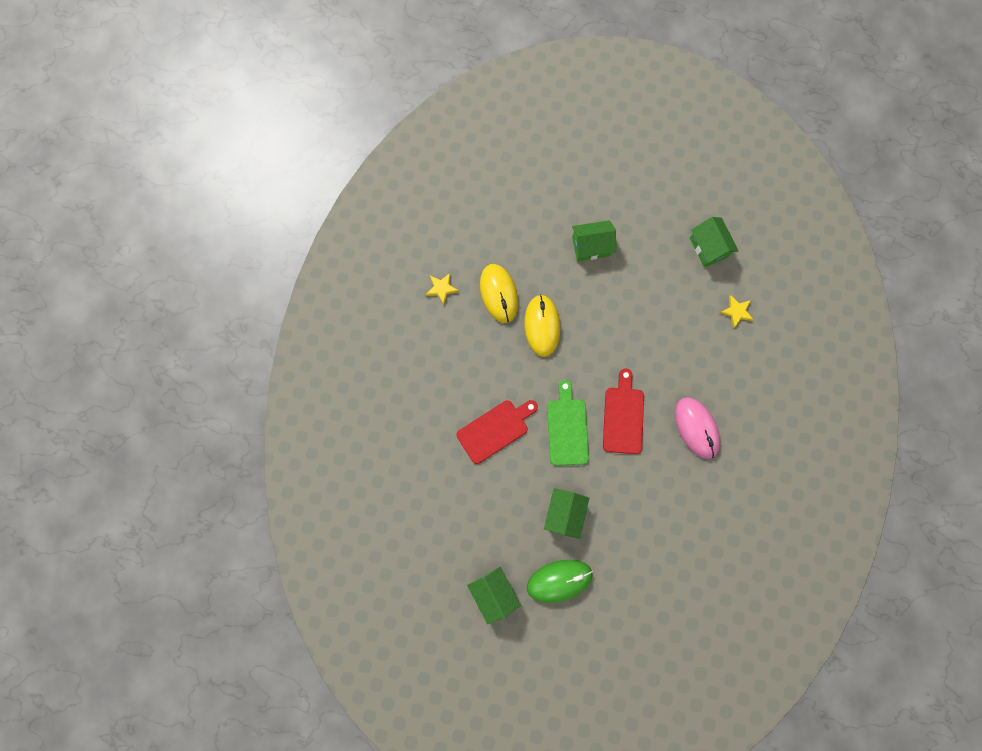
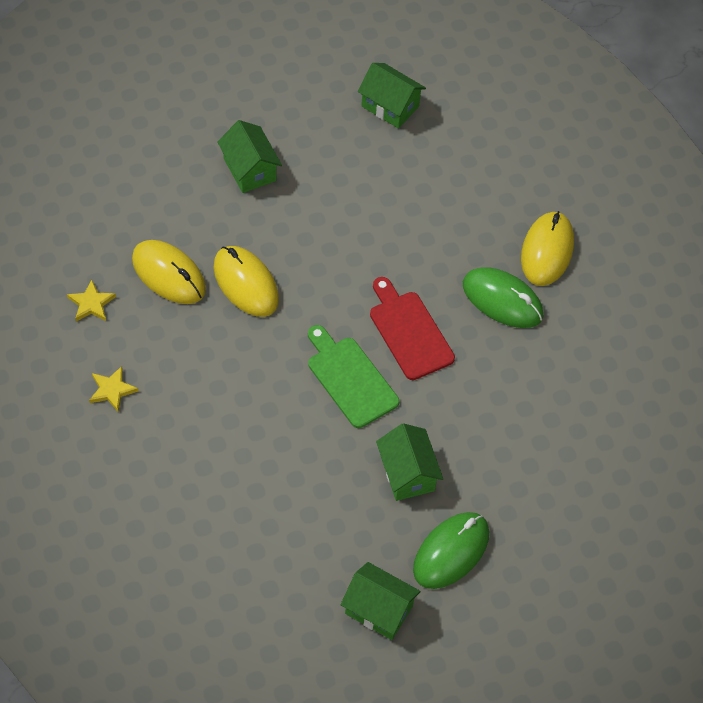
camera: 35 degrees left, 20 degrees down
red cutting board [456,400,538,464] -> none
green house [572,220,616,261] -> green house turned 75 degrees counterclockwise [217,120,282,193]
pink mouse [675,397,720,459] -> green mouse [463,267,544,328]
yellow star [720,295,753,329] -> yellow star moved to [89,366,139,412]
none -> yellow mouse [521,211,574,286]

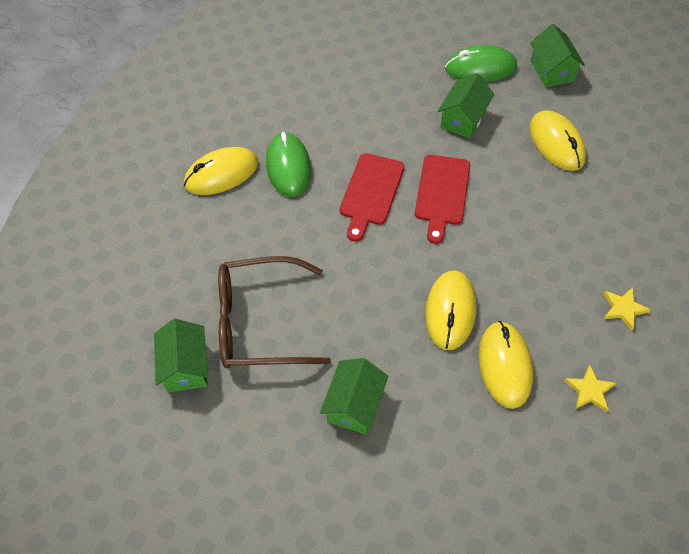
camera: 130 degrees left, 0 degrees up
green cutting board [308,325,399,428] -> red cutting board [415,155,470,244]
none -> brown glasses [218,256,331,368]
none -> yellow mouse [529,110,586,171]

